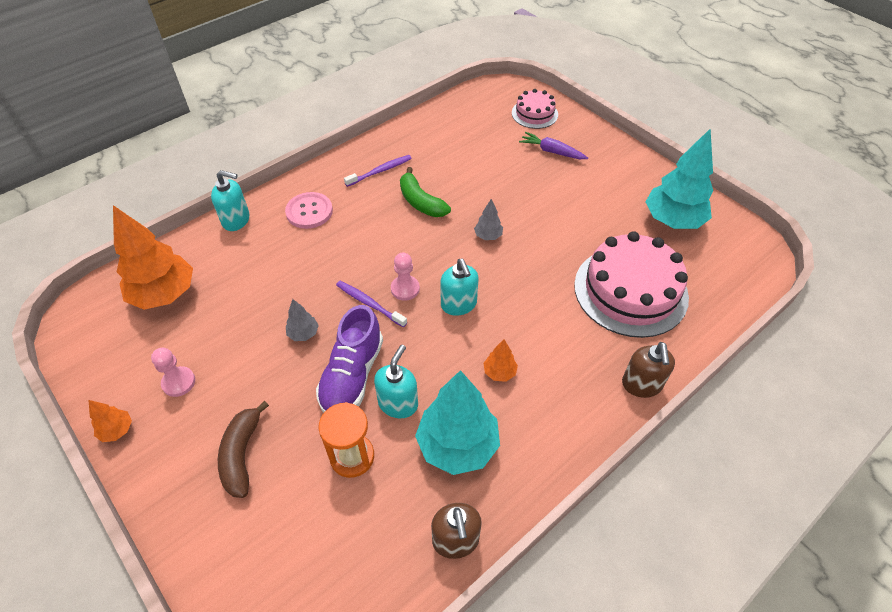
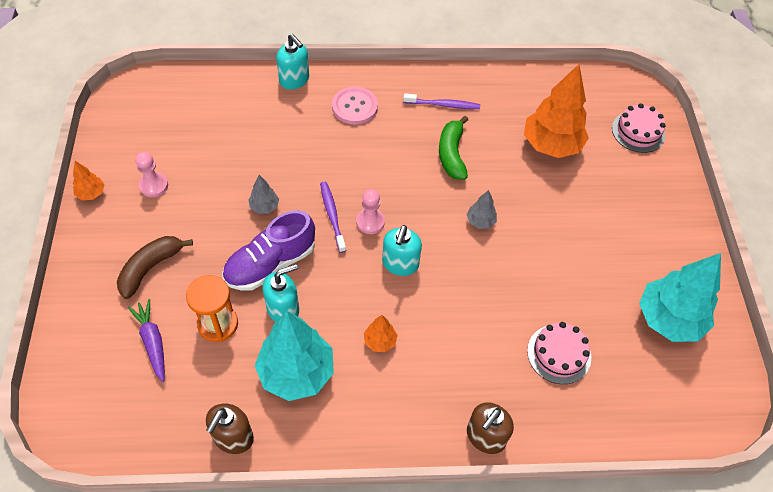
camera: 35 degrees right, 5 degrees up
orange tree [113,205,193,310] -> orange tree moved to [524,64,589,158]
purple carrot [519,132,588,159] -> purple carrot moved to [128,299,165,382]
pink cake [574,231,689,338] -> pink cake [527,322,591,384], size x0.53

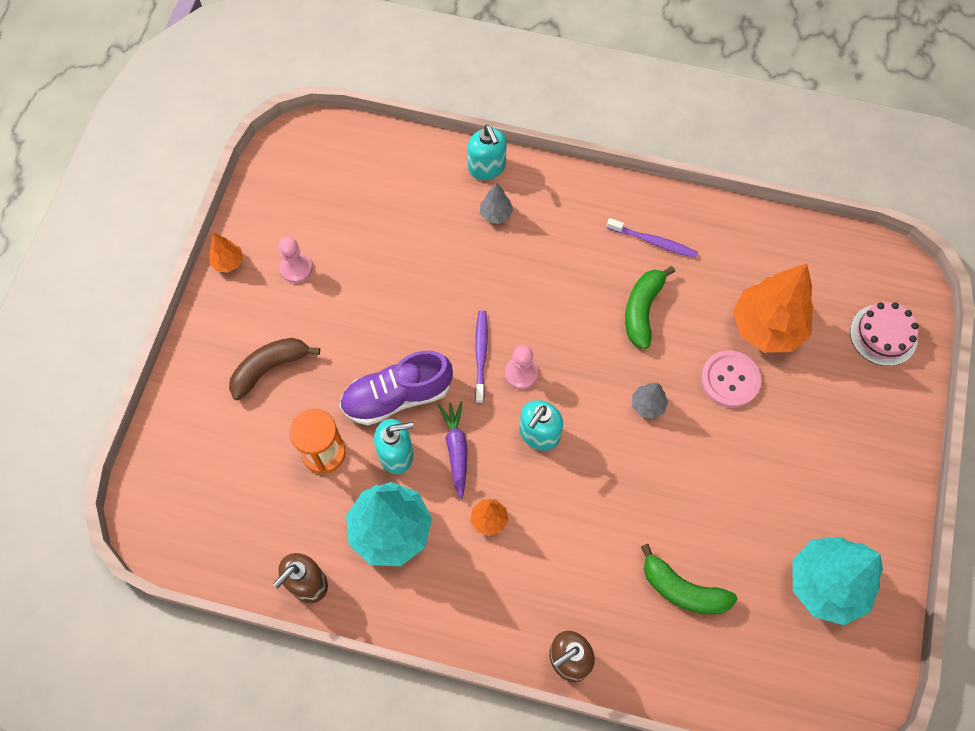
camera: 20 degrees right, 10 degrees up
purple carrot [128,299,165,382] -> purple carrot moved to [438,401,468,499]
grey tree [248,175,279,214] -> grey tree moved to [480,183,513,224]
pink button [332,87,378,125] -> pink button moved to [701,350,761,408]
pink cake [527,322,591,384] -> green banana [641,544,737,614]

